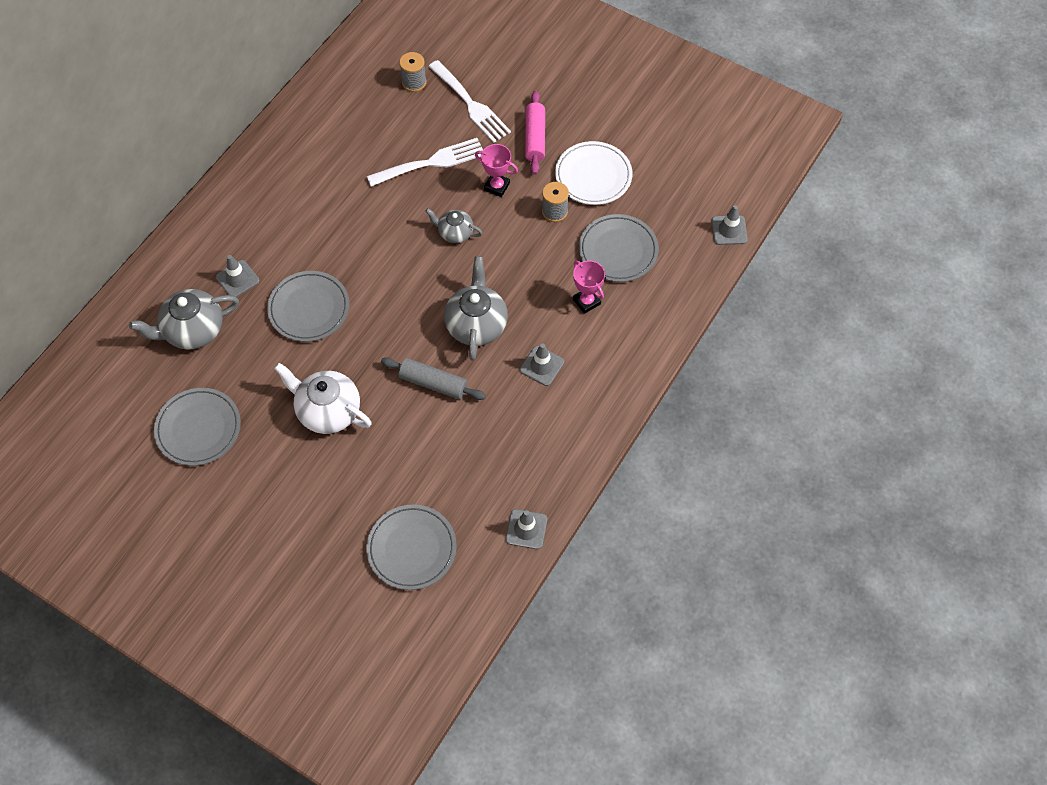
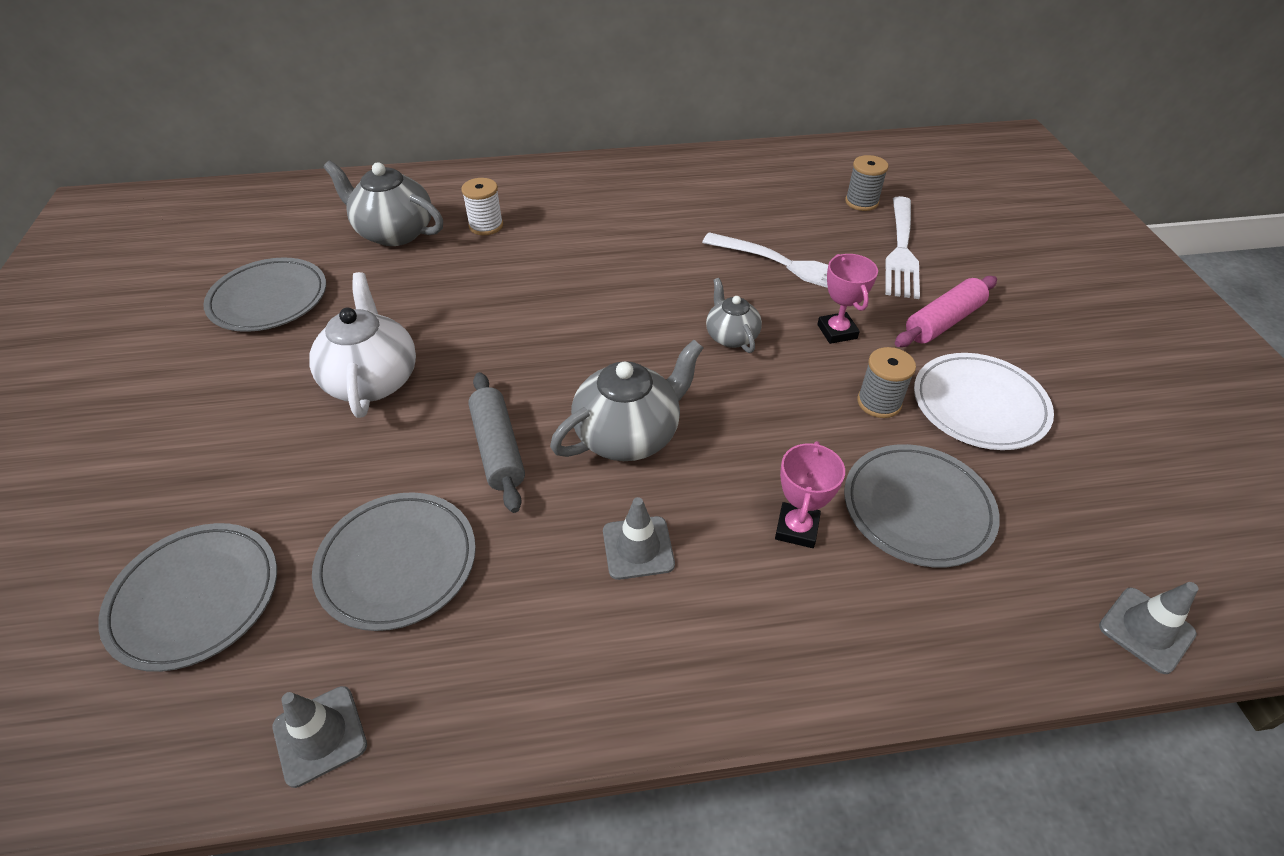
camera: 50 degrees right, 15 degrees down
grey traffic cone [216,255,260,297] -> white spool [461,178,503,235]
grey plate [267,271,349,342] -> grey plate moved to [312,492,476,631]

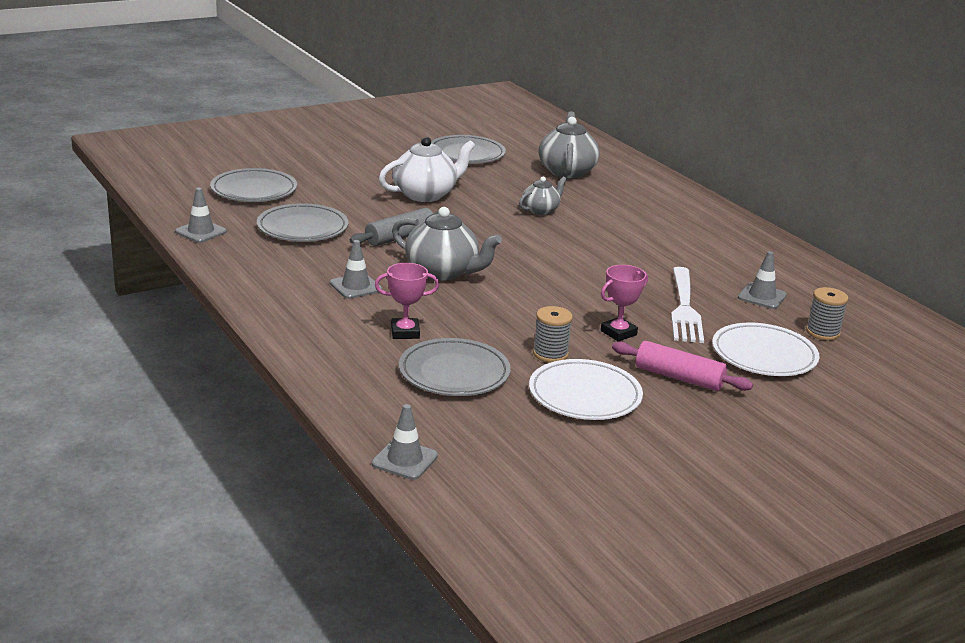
camera: 65 degrees right, 20 degrees down
white spool [461,178,503,235] -> none
grey teapot [706,278,762,353] -> grey teapot moved to [519,176,567,215]
white fork [885,196,920,299] -> white plate [712,323,820,376]
none -> grey traffic cone [738,251,787,309]

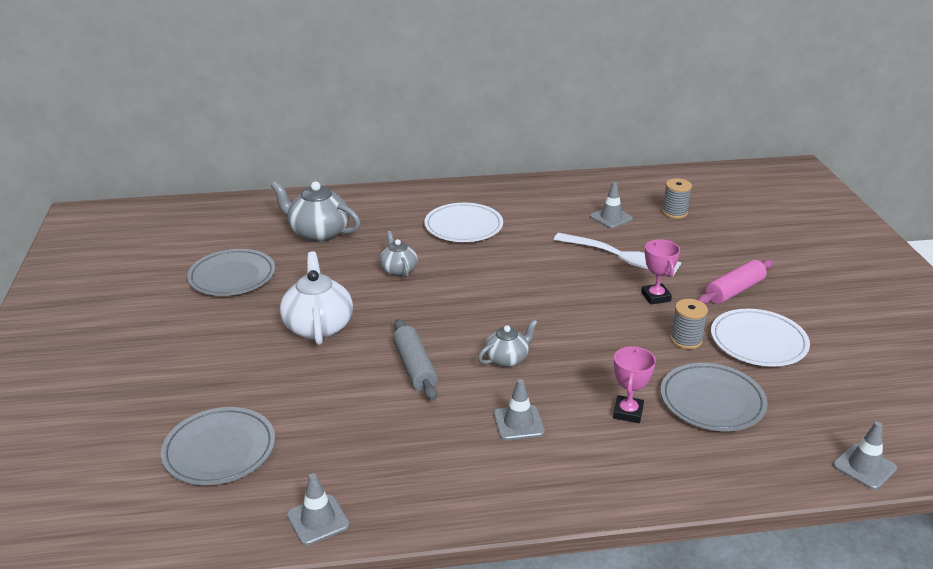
camera: 65 degrees left, 5 degrees up
grey plate [257,203,349,242] -> none
grey teapot [392,207,502,281] -> grey teapot [478,320,538,367], size x0.59
white plate [712,323,820,376] -> white plate moved to [425,203,503,242]

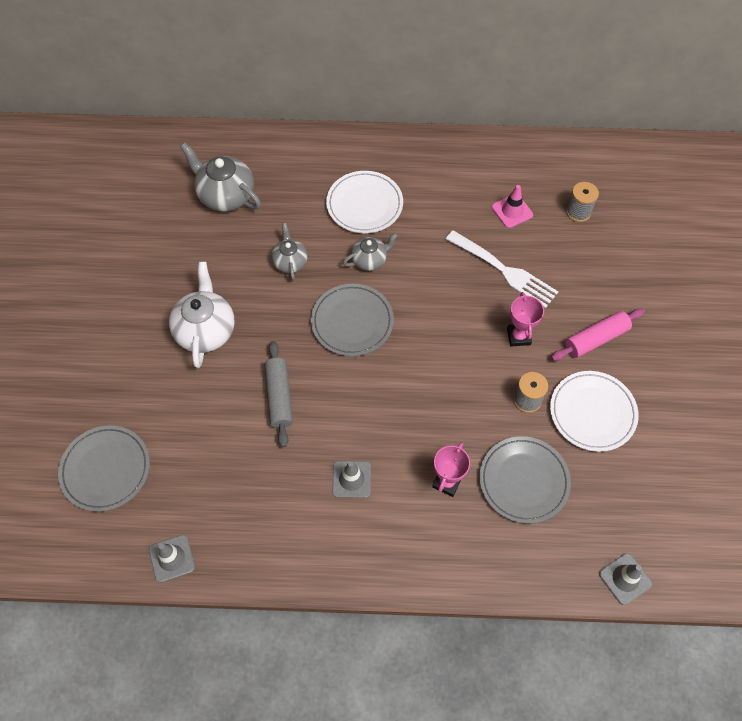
camera: 10 degrees right, 30 degrees up
grey plate [187,249,275,296] -> grey plate moved to [311,284,394,356]
grey teapot [478,320,538,367] -> grey teapot moved to [343,233,398,271]
grey traffic cone [590,182,633,228] -> pink traffic cone [492,185,533,228]

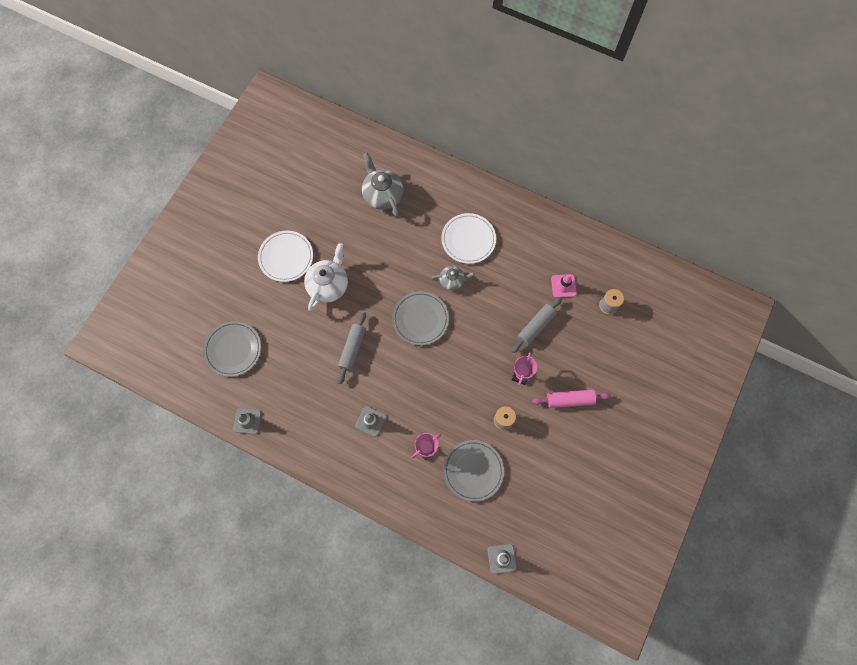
camera: 25 degrees right, 10 degrees up
grey teapot [272,223,308,281] -> none
white fork [446,230,558,309] -> grey rolling pin [512,297,562,353]
white plate [550,371,639,452] -> white plate moved to [258,231,313,282]

